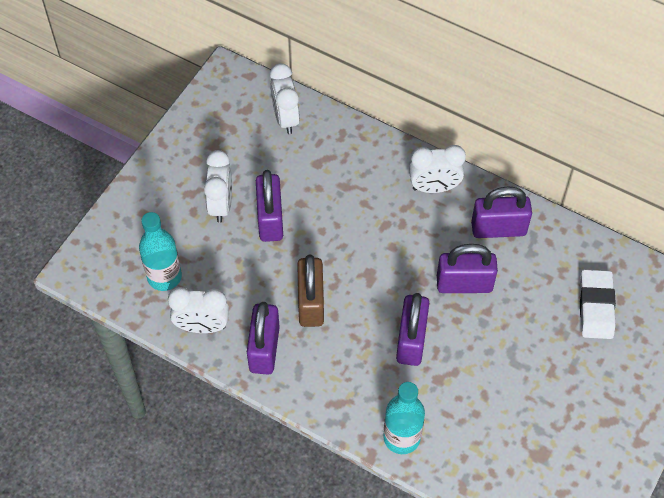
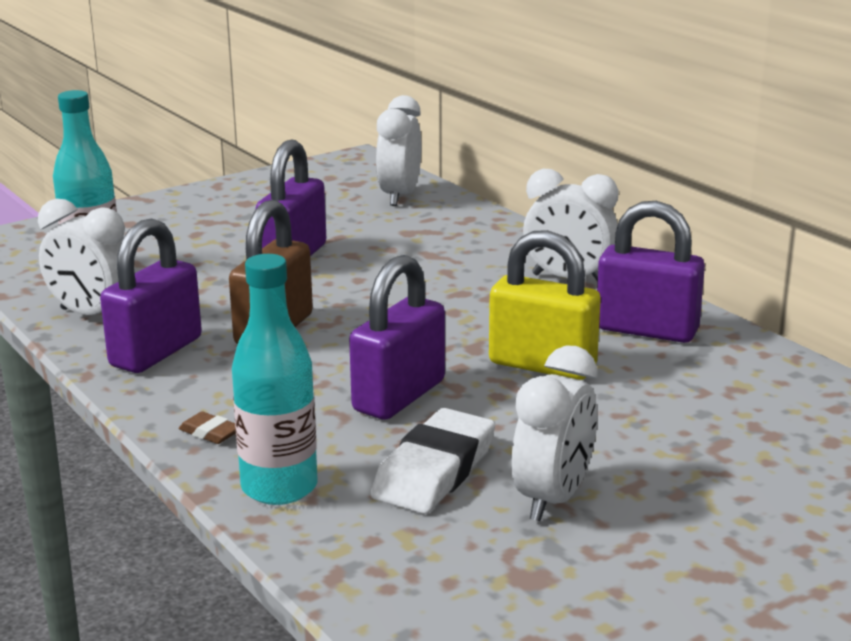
camera: 25 degrees right, 35 degrees down
white clock [204,150,232,223] -> white clock moved to [512,346,597,521]
purple padlock [437,244,498,293] -> yellow padlock [489,230,601,380]
white eraser [580,269,616,339] -> white eraser moved to [371,408,495,514]
none -> brown eraser [178,412,236,444]

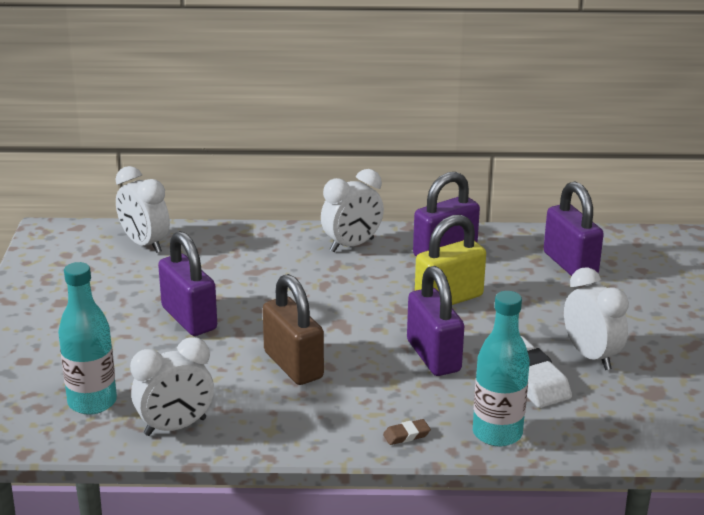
camera: 55 degrees left, 5 degrees up
purple padlock [100,219,202,373] -> purple padlock moved to [544,182,604,276]

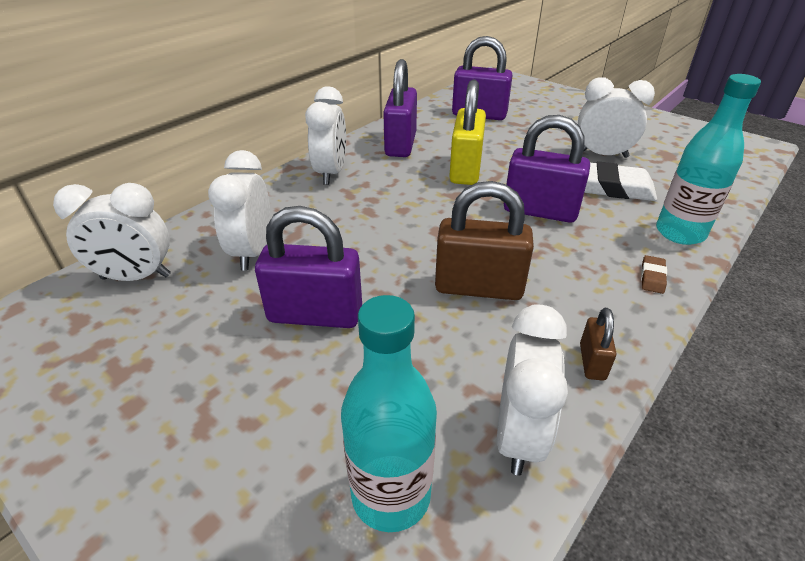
camera: 50 degrees left, 10 degrees up
none -> white clock [208,150,270,271]
none -> brown padlock [580,308,616,381]

